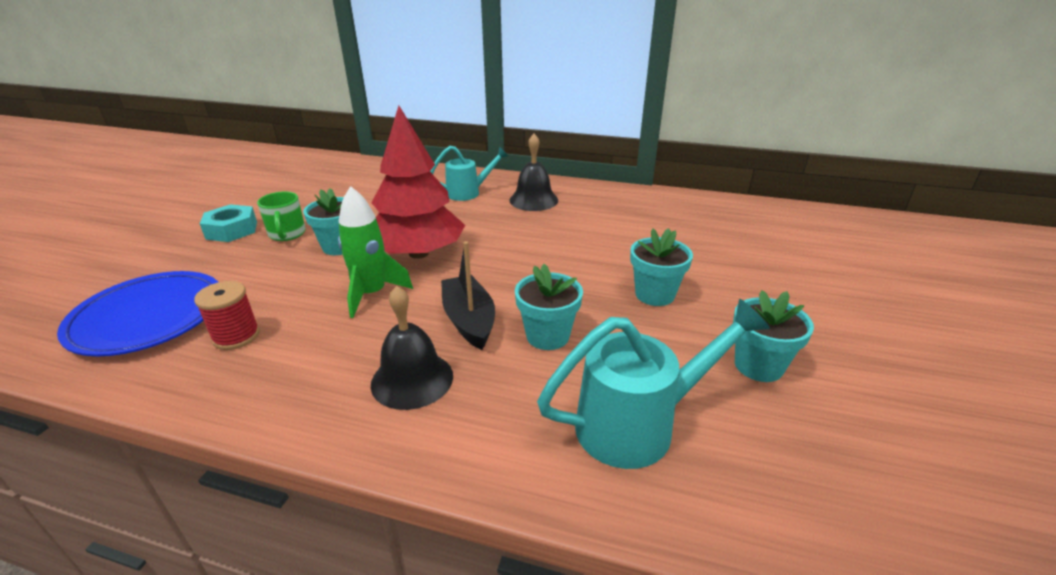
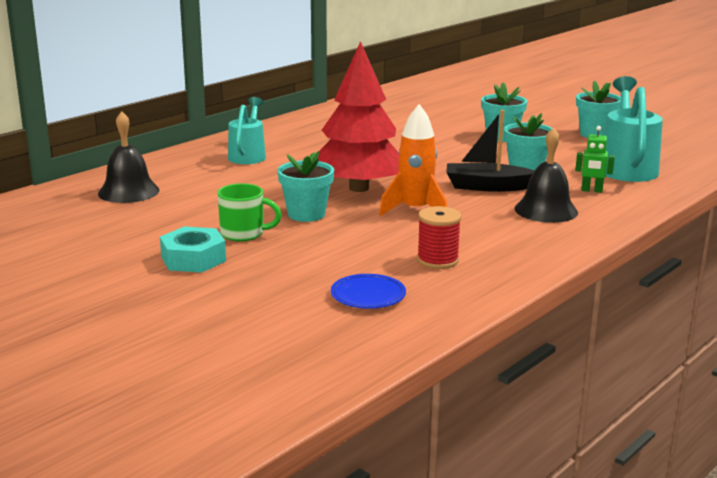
camera: 65 degrees left, 10 degrees down
blue plate [57,271,218,356] -> blue plate [331,274,406,309], size x0.50
green rocket [338,186,413,318] -> orange rocket [379,104,447,216]
black bell [509,134,558,211] -> black bell moved to [98,111,160,203]
none -> green robot [575,126,615,193]

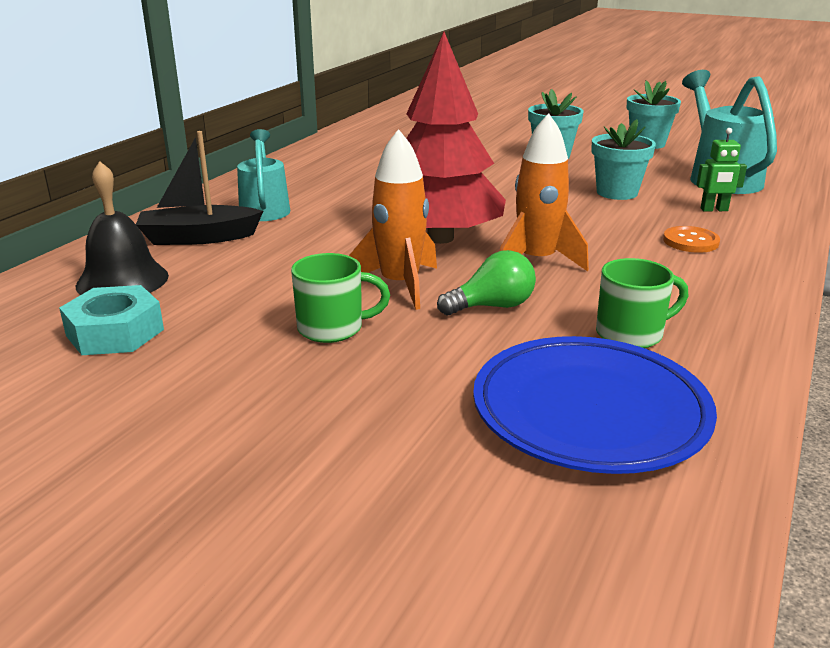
camera: 15 degrees left, 5 degrees up
turquoise nut [160,226,226,273] -> turquoise nut moved to [59,285,164,355]
turquoise flower pot [278,151,334,222] -> orange rocket [349,129,437,310]
blue plate [331,274,406,309] -> blue plate [473,336,717,474], size x2.01
red spool [417,206,461,269] -> green mug [596,258,688,348]
black boat [446,110,534,192] -> black boat moved to [136,131,263,245]
black bell [514,127,578,223] -> orange button [663,226,720,253]
none -> green light bulb [437,250,536,315]

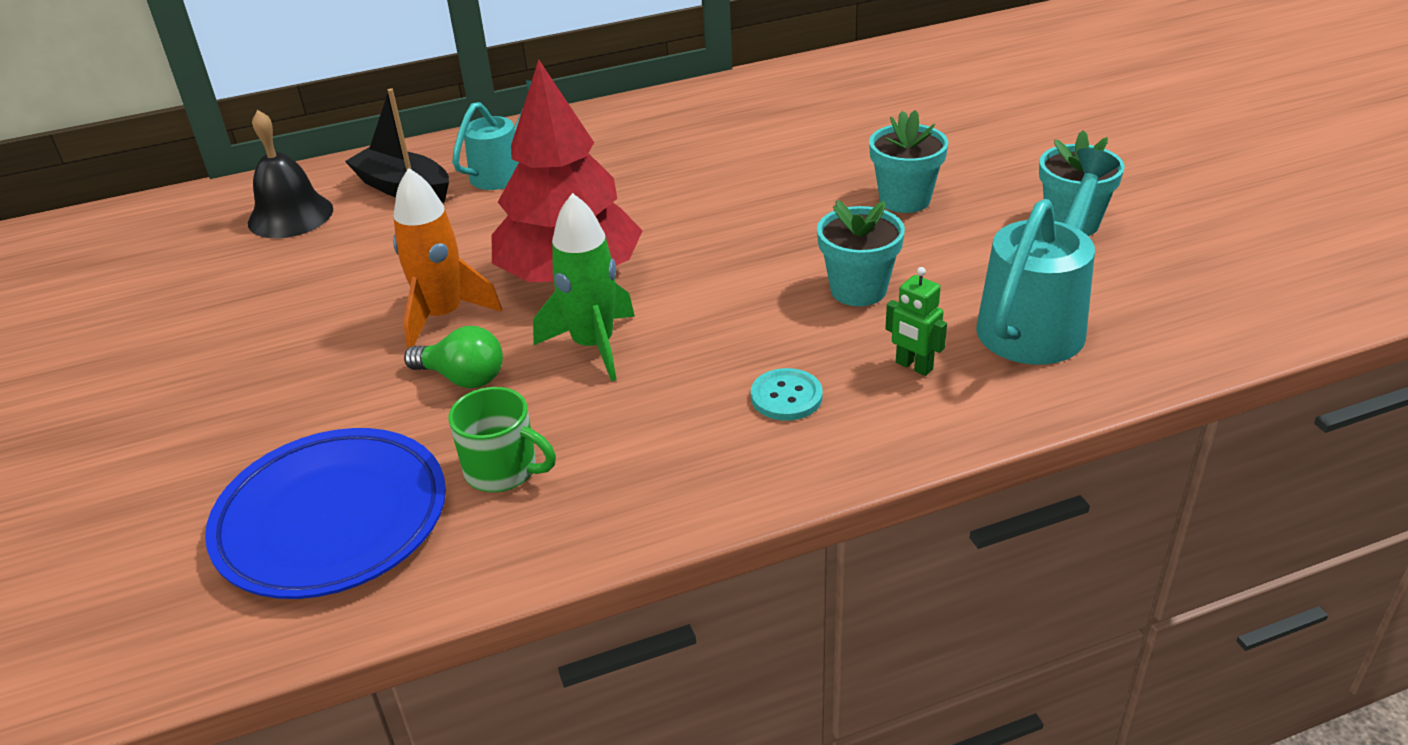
camera: 45 degrees right, 10 degrees up
turquoise nut [59,285,164,355] -> none
green mug [291,253,390,343] -> none
orange rocket [500,113,589,272] -> green rocket [533,193,635,381]
orange button [663,226,720,253] -> turquoise button [751,368,823,421]

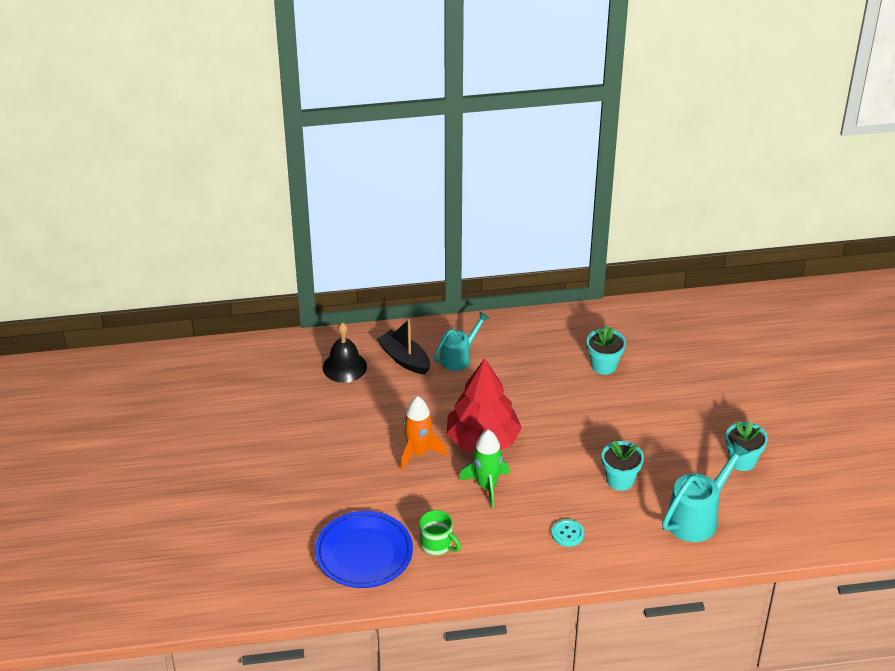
camera: 10 degrees right, 5 degrees up
green light bulb [404,326,503,388] -> none
turquoise flower pot [869,110,948,213] -> turquoise flower pot moved to [587,325,626,375]
green robot [885,267,947,376] -> none

